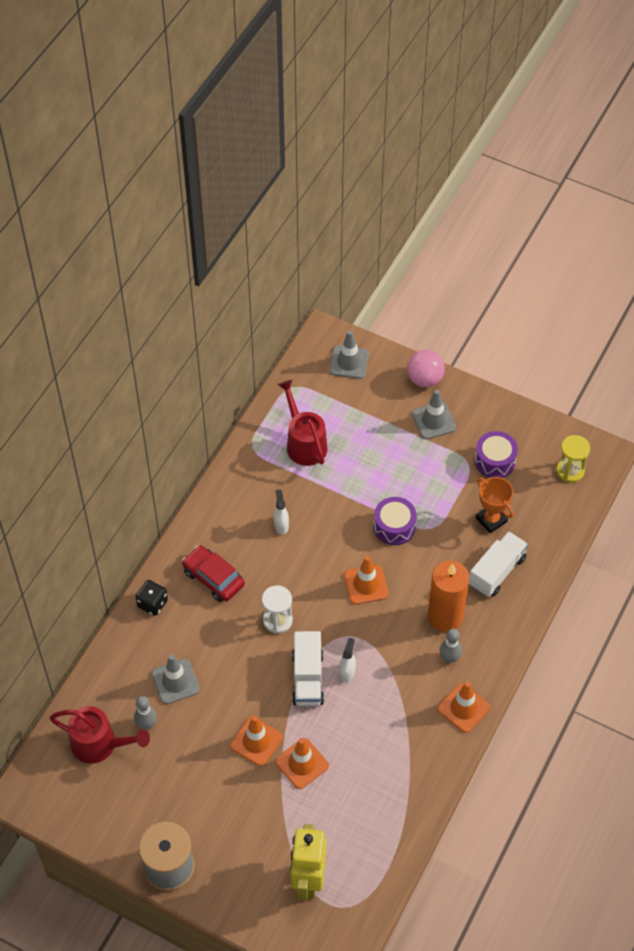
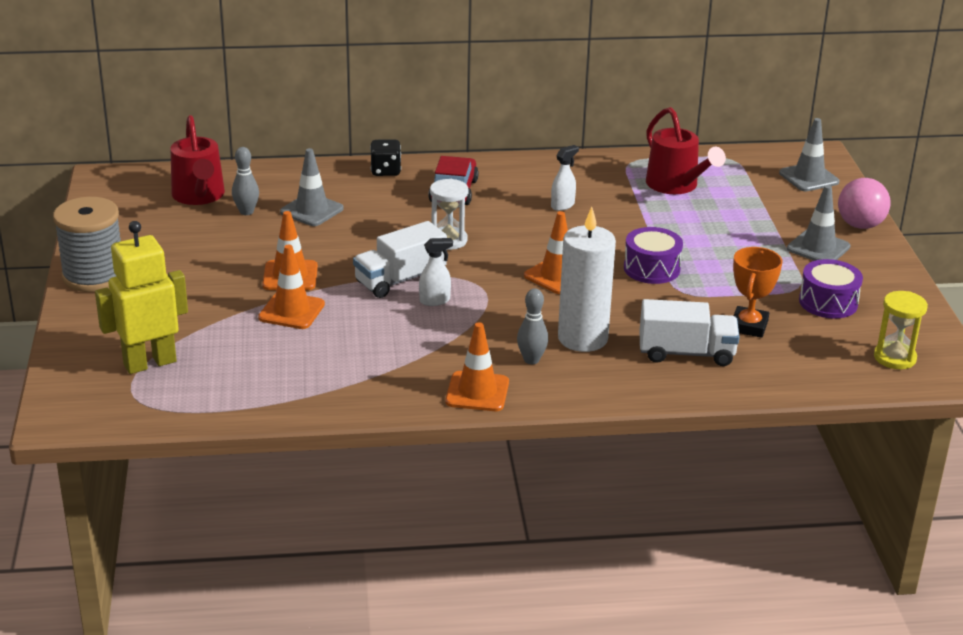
camera: 55 degrees right, 25 degrees down
red watering can [278,380,328,466] -> red watering can turned 120 degrees clockwise [646,107,726,194]
orange candle [428,560,470,632] -> white candle [558,207,616,352]

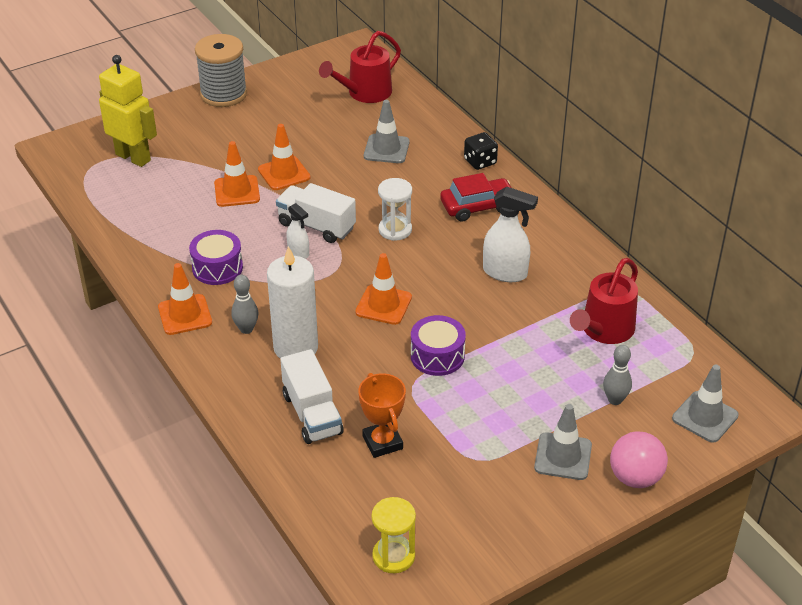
camera: 65 degrees right, 10 degrees up
grey bowling pin [232,147,259,215] -> grey bowling pin moved to [603,345,632,405]
white spray bottle [551,145,579,211] -> white spray bottle [483,187,538,282], size x1.69
orange trophy [733,247,783,338] -> orange trophy turned 75 degrees clockwise [358,373,406,458]
purple drum [799,259,863,319] -> purple drum moved to [189,230,243,285]

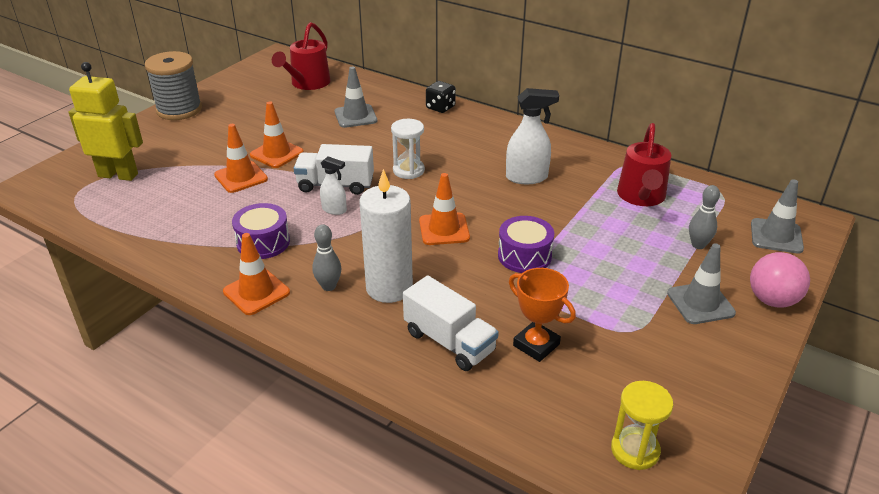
camera: 25 degrees left, 5 degrees down
red car [440,173,511,222] -> none

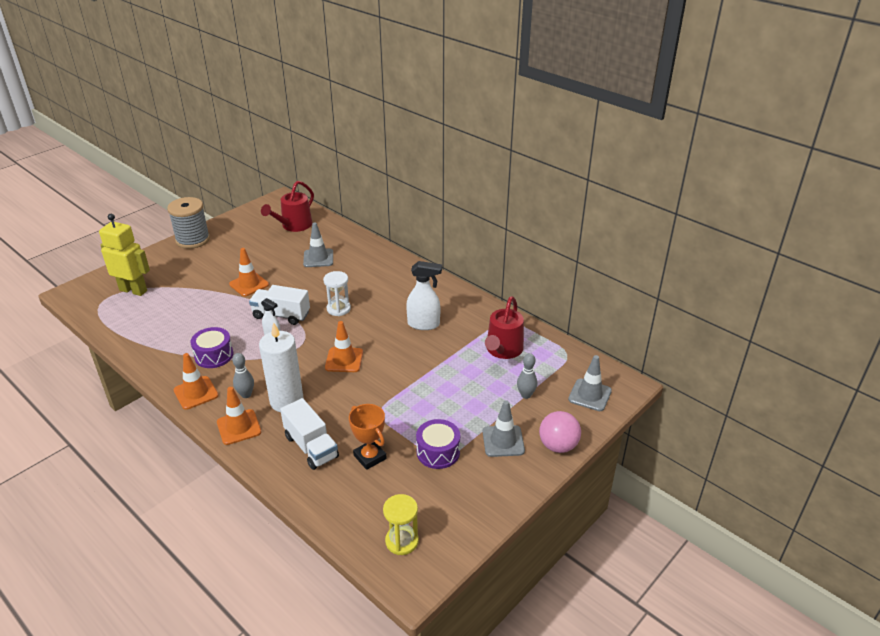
camera: 10 degrees right, 0 degrees up
orange traffic cone [214,124,268,193] -> orange traffic cone moved to [217,387,261,445]
black dice [426,81,456,113] -> none
purple drum [498,216,554,273] -> purple drum moved to [416,419,460,469]

